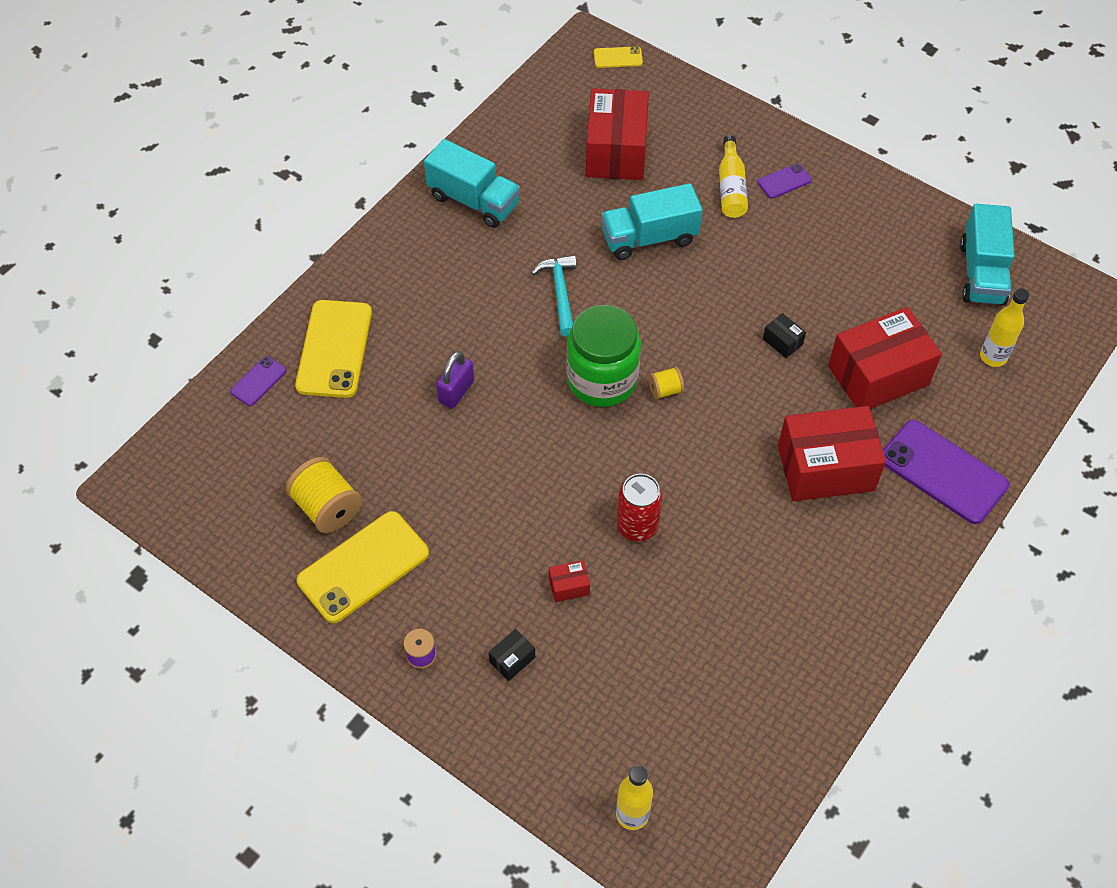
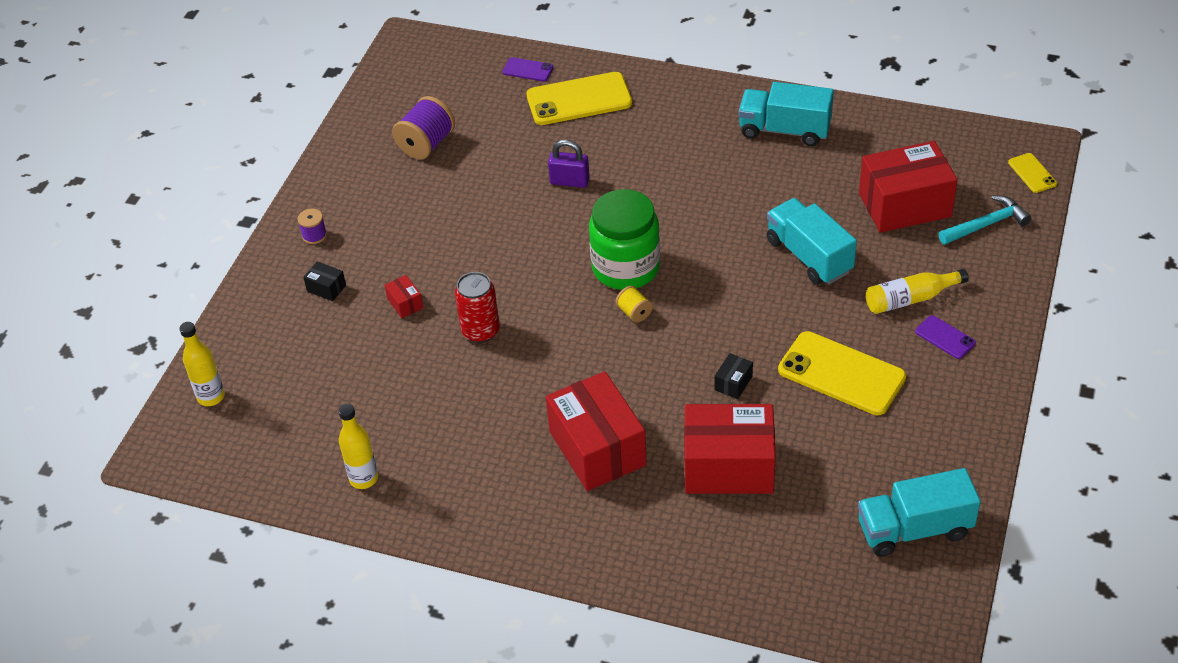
camera: 75 degrees right, 10 degrees down
yellow spool [286,457,362,533] -> purple spool [392,96,455,159]
yellow phone [297,511,429,623] -> yellow phone moved to [778,331,906,415]
turquoise truck [424,139,520,228] -> turquoise truck turned 90 degrees clockwise [738,82,834,146]
turquoise hammer [532,255,577,337] -> turquoise hammer moved to [938,195,1032,245]
red box [828,307,942,409] -> red box turned 45 degrees counterclockwise [684,404,776,494]
purple phone [883,420,1009,524] -> none
yellow bottle [980,288,1029,367] -> yellow bottle moved to [338,404,378,489]

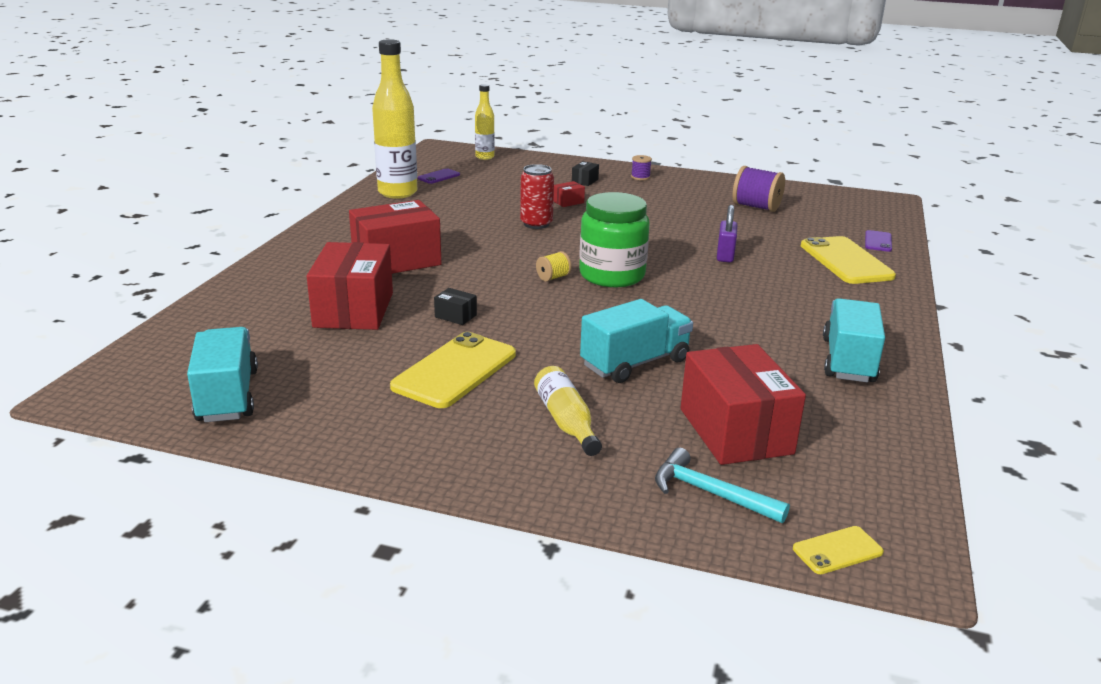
camera: 85 degrees right, 20 degrees down
yellow bottle [338,404,378,489] -> yellow bottle [372,39,417,199], size x1.84
purple phone [915,315,976,359] -> purple phone moved to [418,168,460,184]
turquoise hammer [938,195,1032,245] -> turquoise hammer turned 150 degrees clockwise [655,448,790,523]

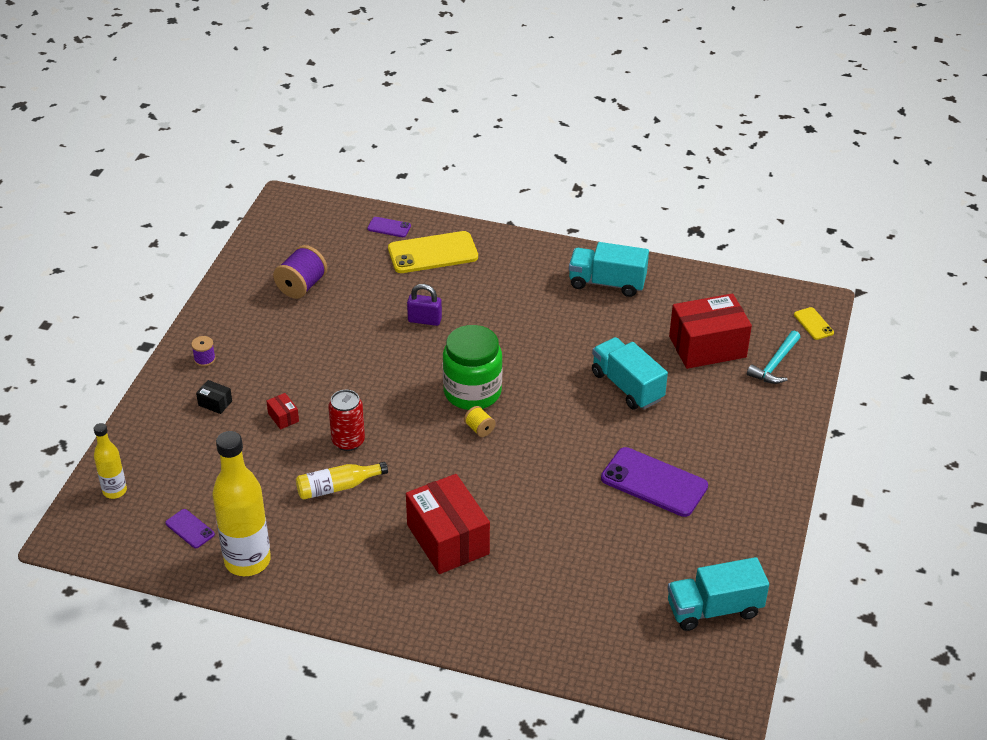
camera: 90 degrees left, 15 degrees up
red box [307,242,393,330] -> none
yellow phone [390,332,516,408] -> purple phone [601,447,708,517]
black box [434,288,477,325] -> none
yellow bottle [534,366,602,456] -> yellow bottle moved to [296,462,388,500]

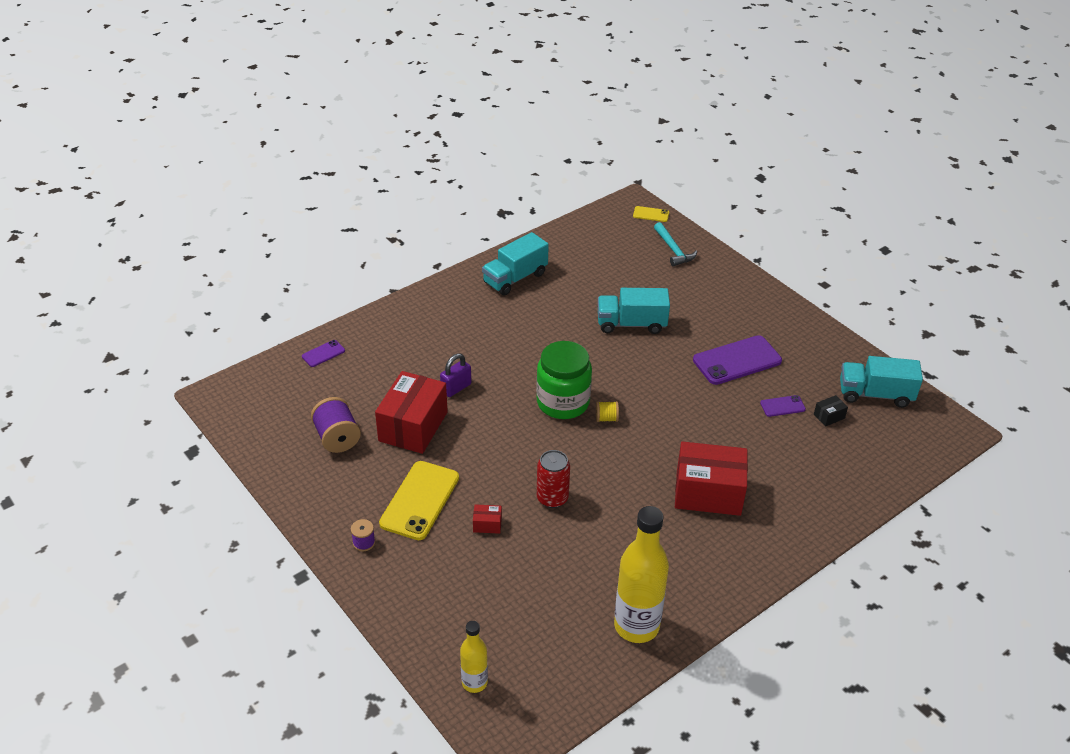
camera: 55 degrees left, 0 degrees up
purple phone [165,509,215,548] -> purple phone moved to [760,395,806,417]
black box [196,380,232,414] -> black box moved to [814,395,848,427]
yellow bottle [296,462,388,500] -> none
yellow phone [388,231,478,273] -> yellow phone moved to [379,461,459,540]
turquoise truck [667,557,769,631] -> turquoise truck turned 75 degrees clockwise [840,356,923,408]
red box [669,294,752,369] -> red box moved to [375,371,448,454]

